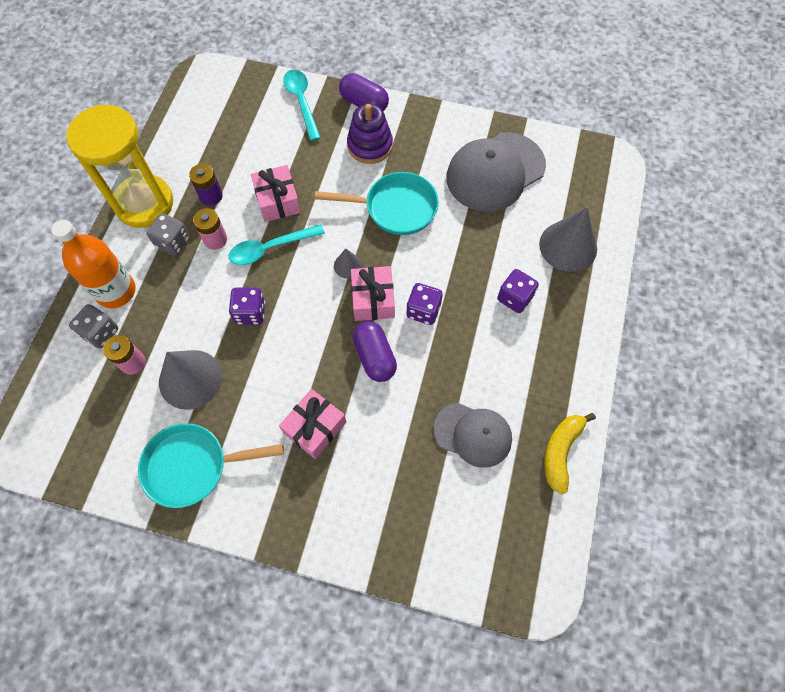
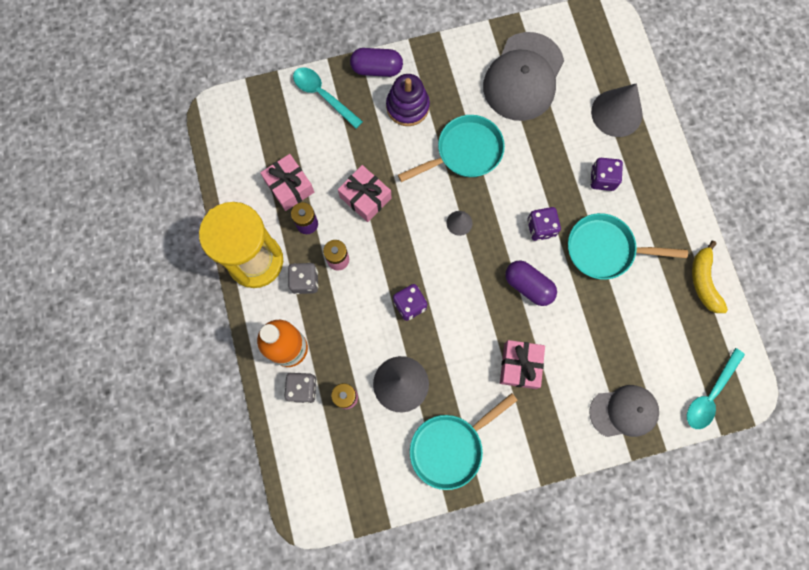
camera: 30 degrees left, 10 degrees up
turquoise spoon [229,224,325,265] -> turquoise spoon moved to [687,348,745,429]
pink gift [351,266,395,321] -> pink gift moved to [260,154,314,211]
grey cap [434,403,512,468] -> grey cap moved to [589,385,659,437]
none -> turquoise pan [568,213,688,280]

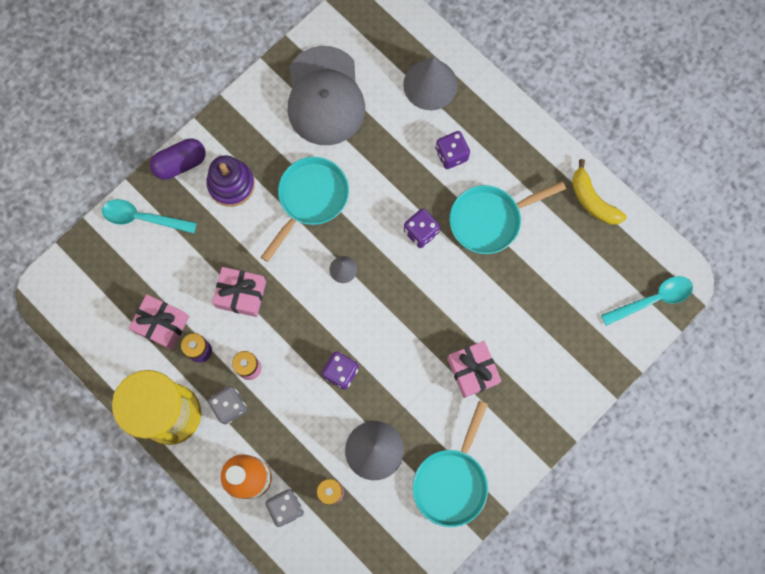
camera: 30 degrees left, 0 degrees up
purple capsule [505,260,557,306] -> none
grey cap [589,385,659,437] -> none
turquoise spoon [687,348,745,429] -> turquoise spoon turned 120 degrees counterclockwise [601,276,693,326]

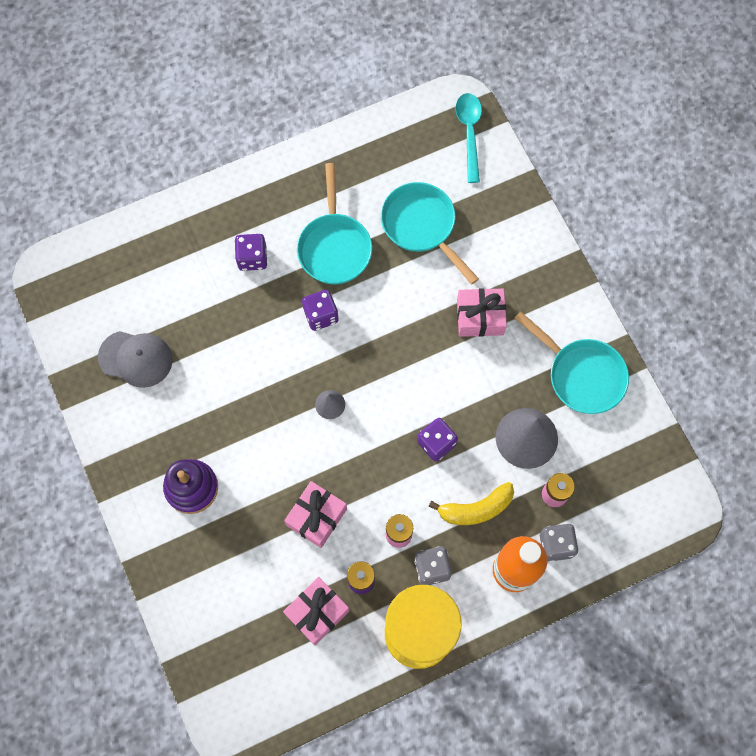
camera: 70 degrees left, 5 degrees down
turquoise spoon [102,199,197,233] -> none
purple capsule [150,138,205,180] -> none
turquoise pan [261,157,349,262] -> turquoise pan moved to [381,182,479,284]
grey cap [287,46,365,145] -> grey cap [98,331,173,388], size x0.64
grey cone [403,57,458,110] -> none
yellow banana [572,159,627,225] -> yellow banana moved to [428,482,514,525]

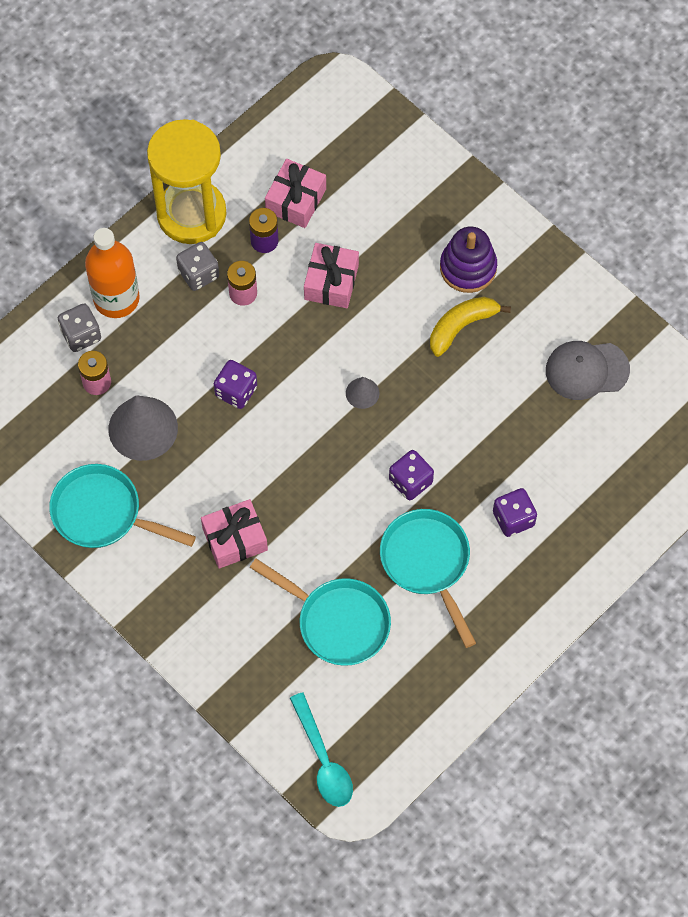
camera: 160 degrees right, 5 degrees down
yellow banana [428,482,514,525] -> yellow banana moved to [430,297,511,357]

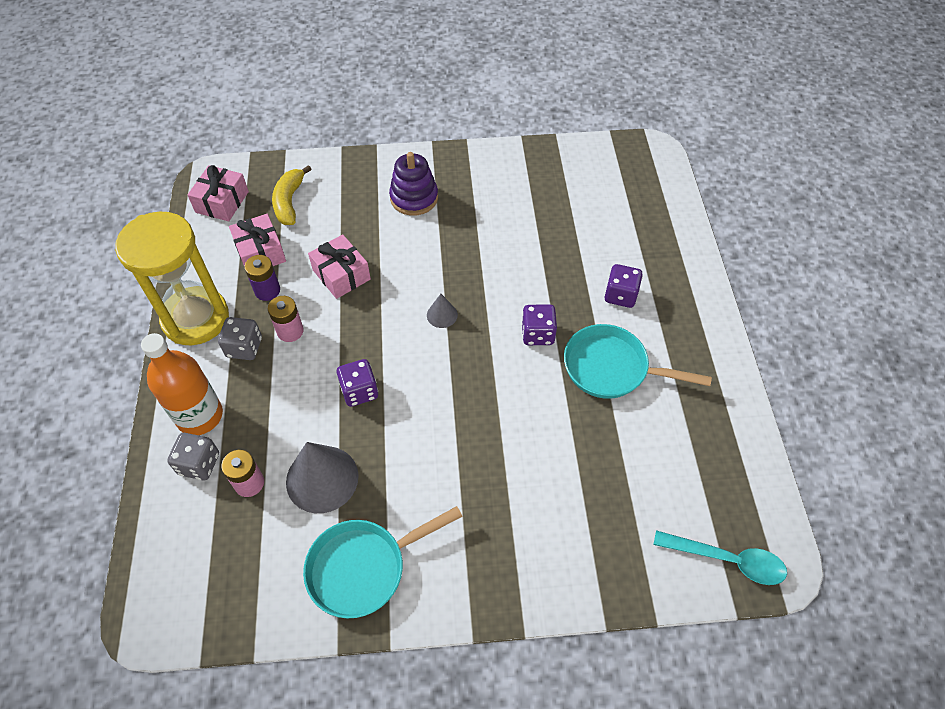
camera: 50 degrees left, 10 degrees down
pink gift [201,499,268,569] -> pink gift moved to [188,165,249,221]
turquoise pan [250,559,391,666] -> none
yellow banana [430,297,511,357] -> yellow banana moved to [272,165,312,225]
grey cap [546,341,630,400] -> none

